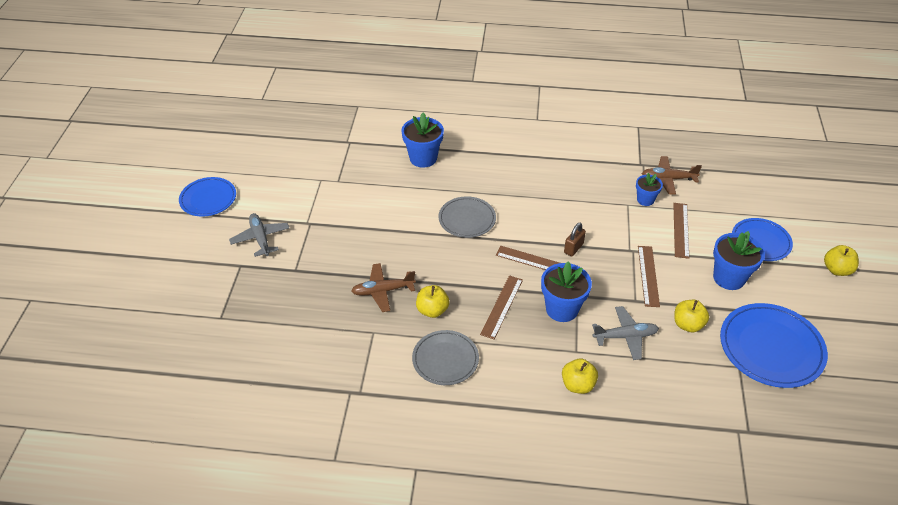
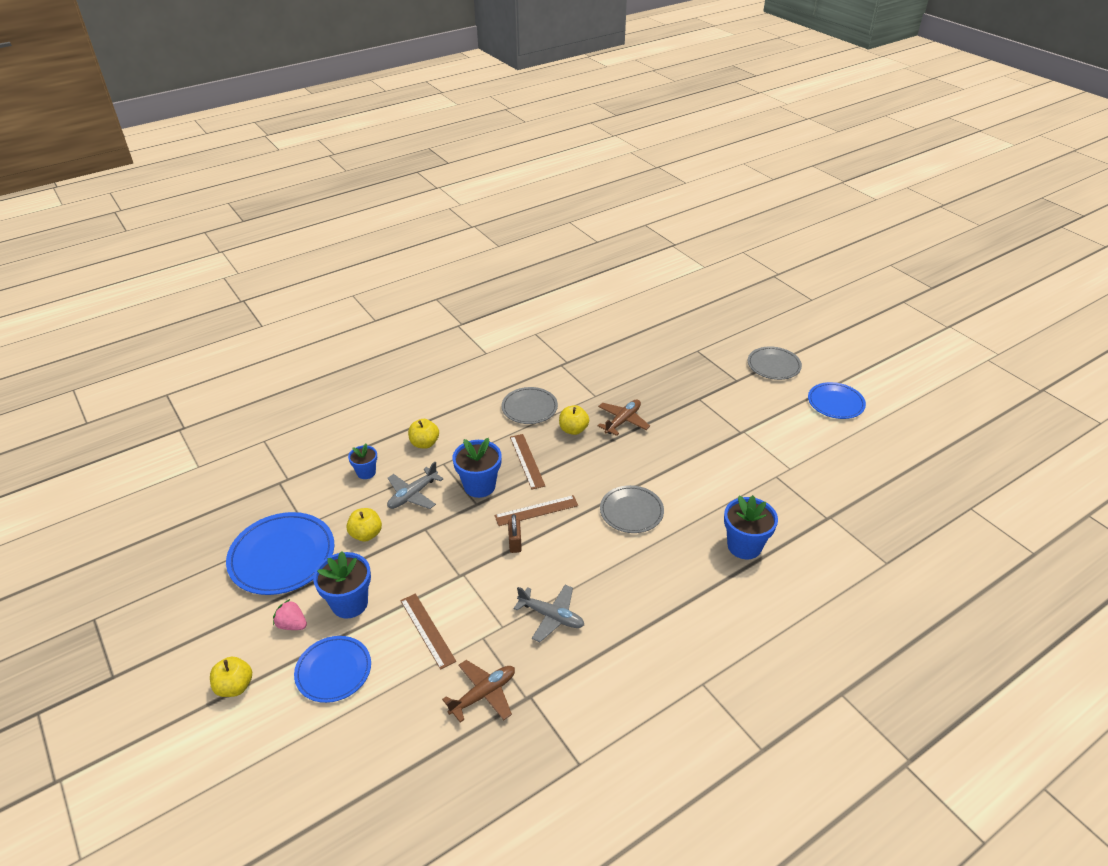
camera: 140 degrees right, 5 degrees down
grey plane [229,213,289,257] -> grey plane moved to [513,585,584,642]
blue flower pot [636,173,663,206] -> blue flower pot moved to [348,443,377,479]
brown ruler [638,246,660,307] -> none
none -> pink strawberry [273,599,307,630]
none -> grey plate [748,347,802,380]

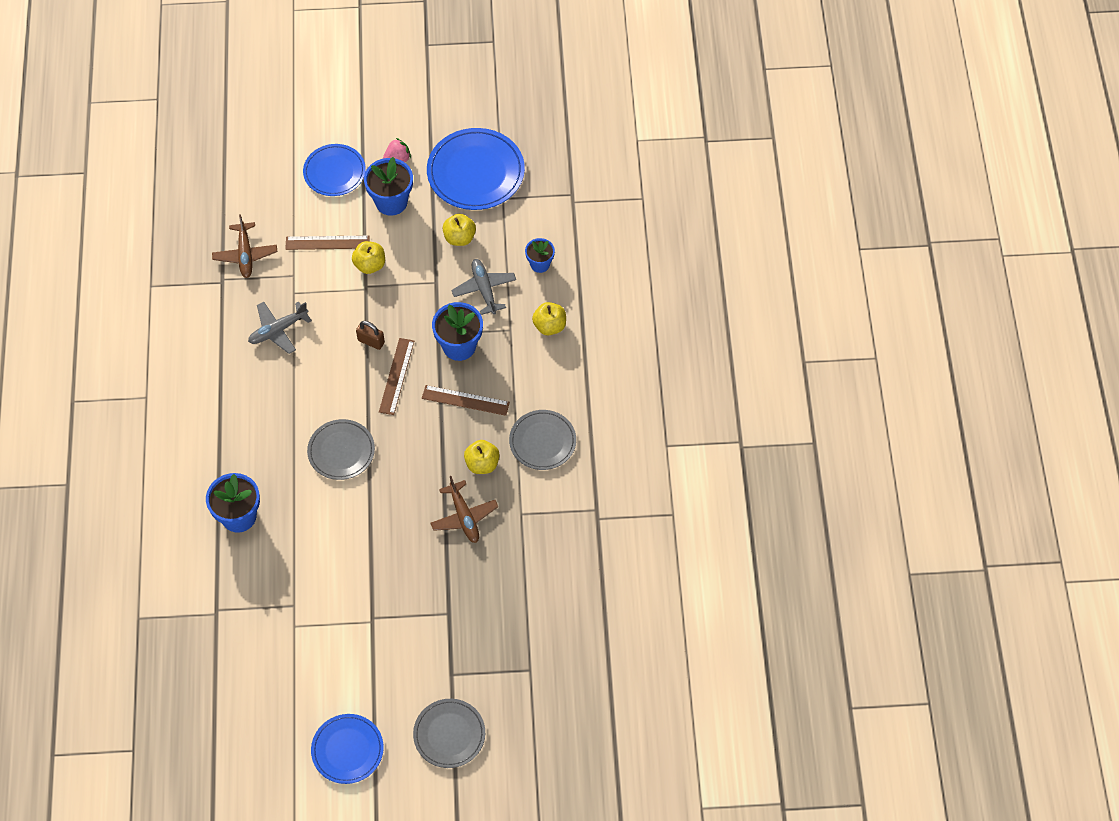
camera: 120 degrees right, 20 degrees up
yellow apple [210,657,252,697] -> yellow apple moved to [352,241,385,274]

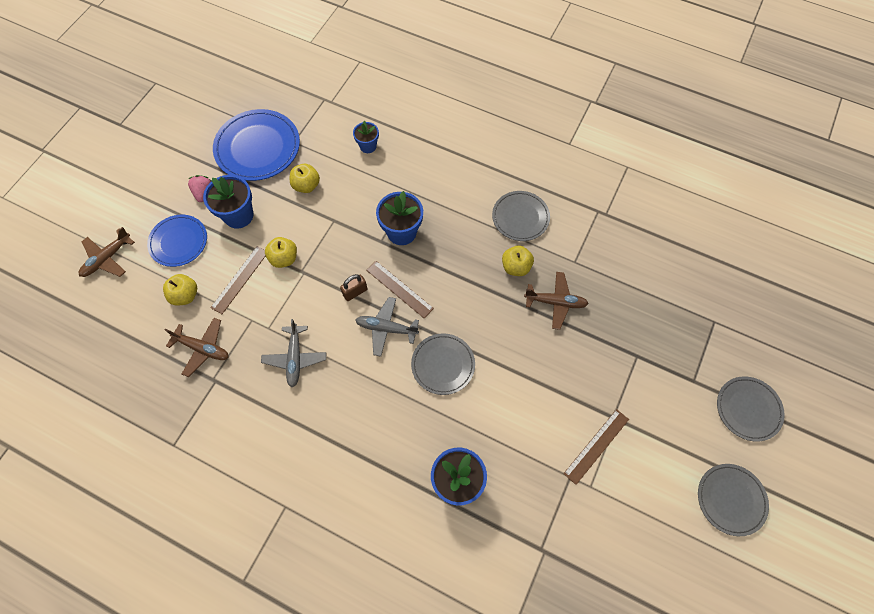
camera: 60 degrees left, 5 degrees up
blue plate [311,714,384,784] -> grey plate [698,464,769,536]
brown ruler [422,385,510,416] -> brown ruler moved to [563,409,629,485]
grey plane [451,259,516,315] -> grey plane moved to [356,297,419,357]
yellow apple [532,302,566,335] -> yellow apple moved to [163,274,197,305]
none -> brown plane [79,227,135,277]

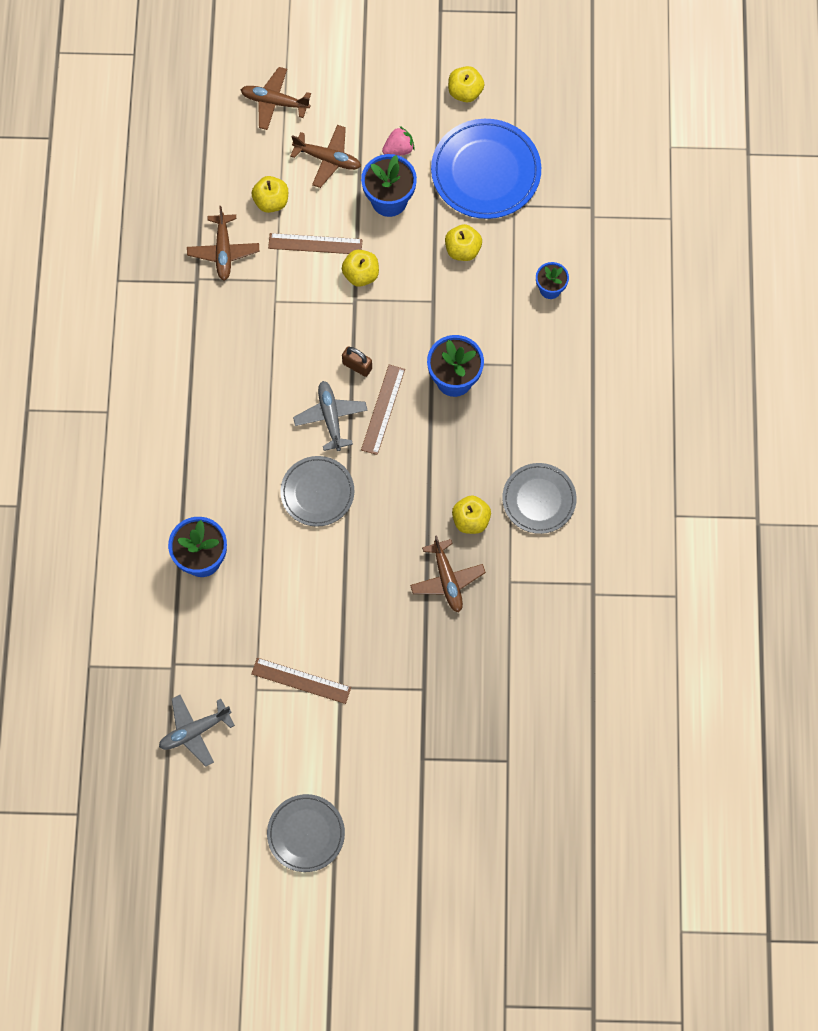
camera: 65 degrees right, 5 degrees up
blue plate [147,215,207,267] -> brown plane [290,125,361,188]
grey plane [261,319,326,387] -> grey plane moved to [159,695,235,767]
grey plate [717,376,785,442] -> none
none -> yellow apple [448,66,484,102]

